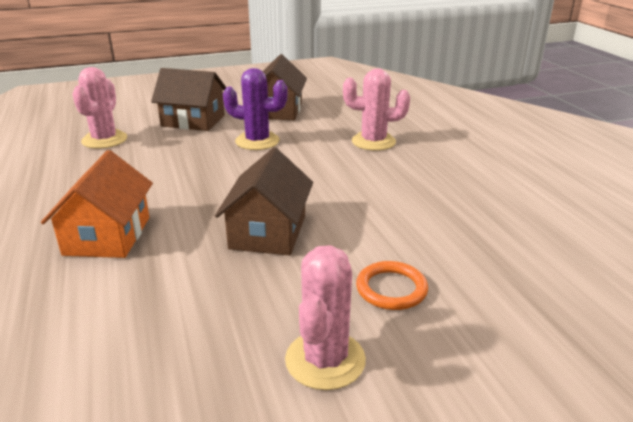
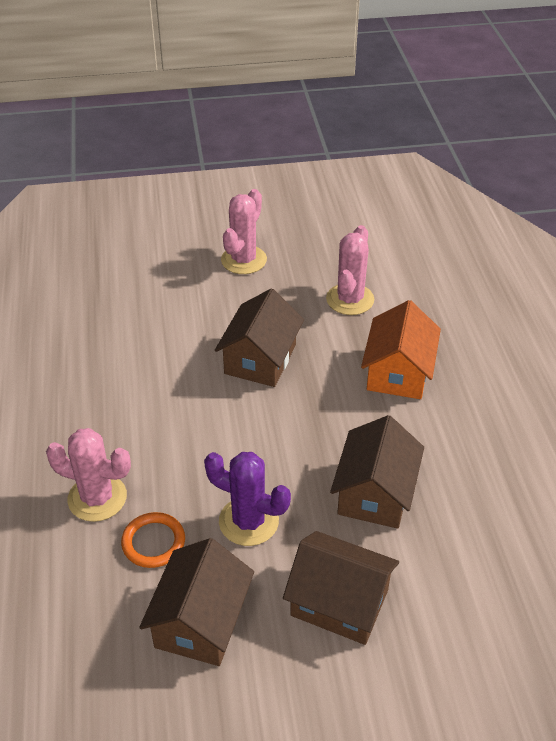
camera: 170 degrees left, 15 degrees up
pink cactus [72,67,127,149] -> pink cactus moved to [326,225,374,315]
orange ring [356,261,428,310] -> orange ring moved to [121,512,185,568]
none -> brown house [330,415,424,529]

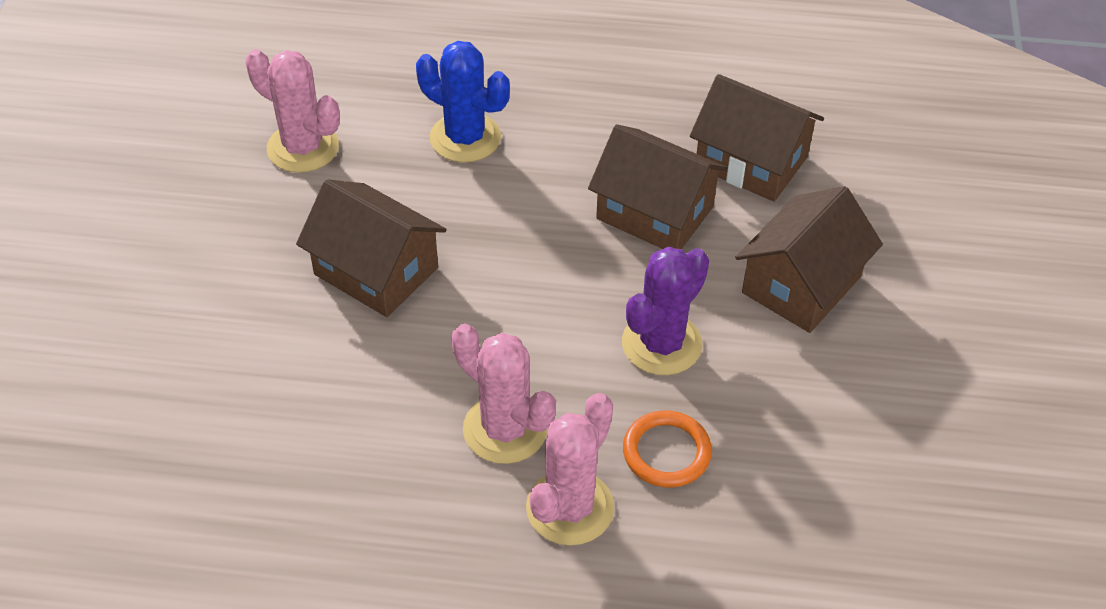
camera: 75 degrees left, 5 degrees up
brown house [139,538,254,666] -> brown house moved to [690,74,824,202]
pink cactus [221,189,267,274] -> pink cactus moved to [452,324,556,464]
orange house [361,300,441,399] -> blue cactus [416,41,510,163]

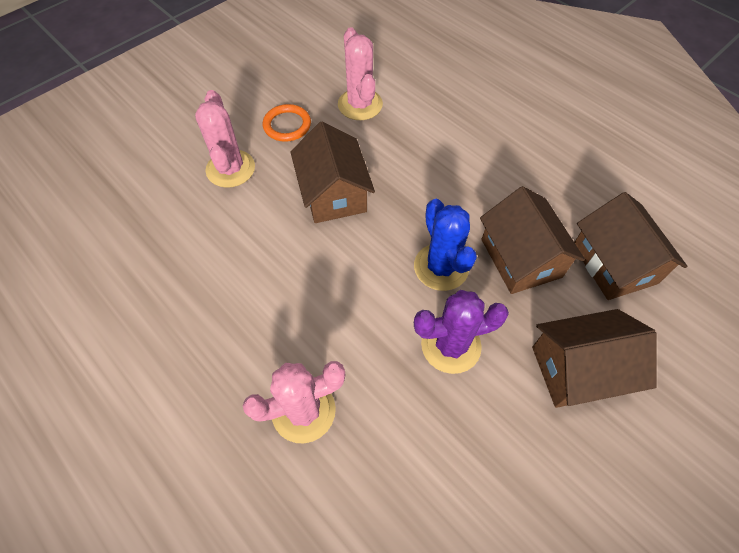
camera: 40 degrees right, 10 degrees up
blue cactus [416,41,510,163] -> blue cactus moved to [414,199,477,291]
pink cactus [452,324,556,464] -> pink cactus moved to [195,90,255,188]
orange ring [623,410,712,487] -> orange ring moved to [263,104,311,142]

